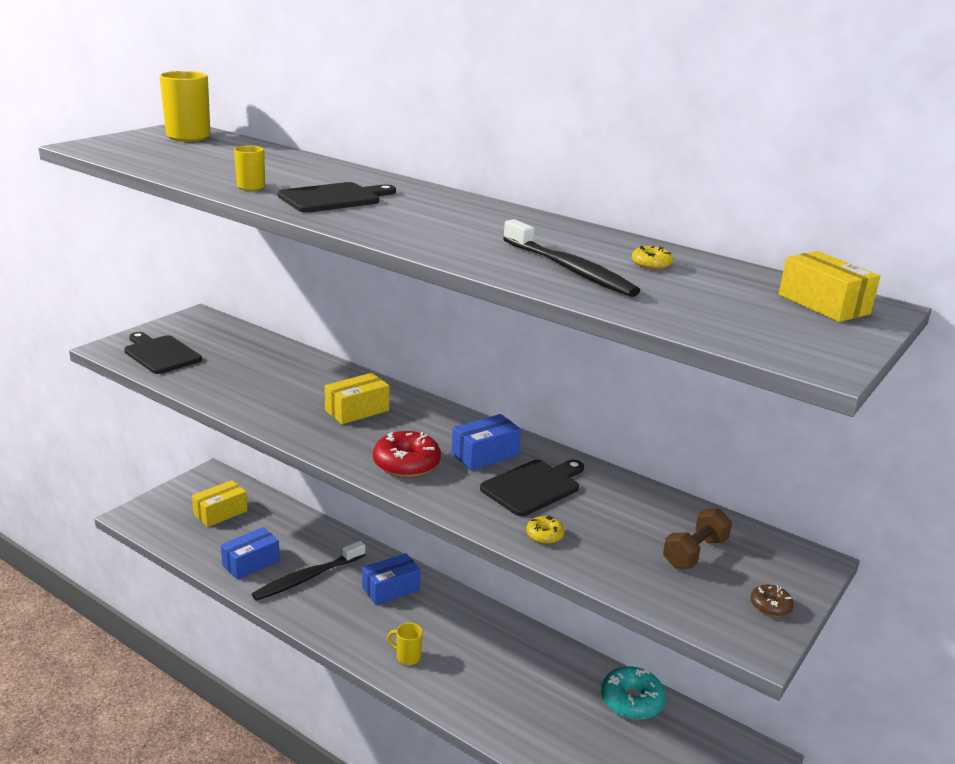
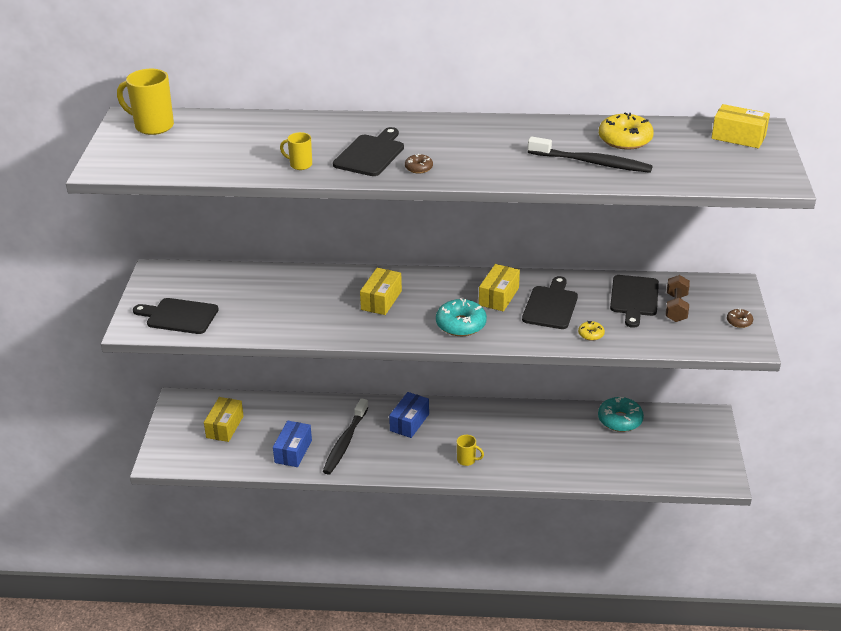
camera: 30 degrees left, 10 degrees up
red donut [373,431,441,477] -> turquoise donut [436,298,487,336]
yellow mug [387,623,423,665] -> yellow mug turned 150 degrees counterclockwise [457,435,484,466]
blue box [451,414,521,470] -> yellow box [479,264,520,311]
yellow donut [632,246,673,269] -> yellow donut [599,112,654,150], size x1.97
none -> brown donut [405,154,433,173]
none -> black cutting board [610,275,659,328]

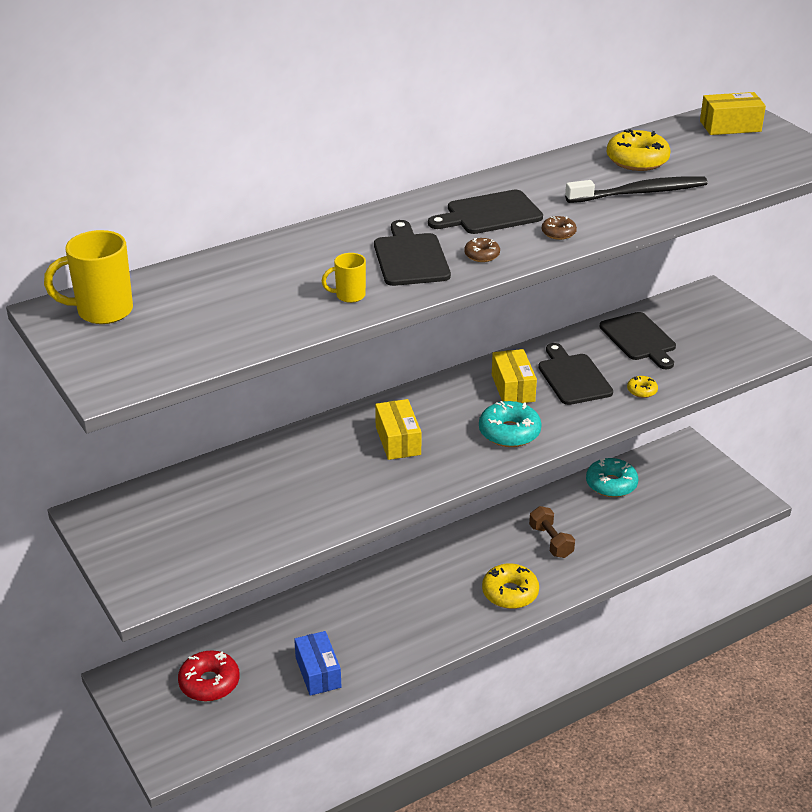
camera: 35 degrees left, 0 degrees up
black cutting board [133,298,219,334] -> black cutting board moved to [428,190,543,234]
yellow box [204,397,244,442] -> red donut [178,650,240,702]
black toothbrush [323,398,368,475] -> none
blue box [389,392,429,438] -> none
yellow mug [457,435,484,466] -> yellow donut [482,563,539,609]
brown dumbbell [666,275,690,322] -> brown dumbbell moved to [529,506,575,558]
brown donut [727,309,753,328] -> brown donut moved to [542,216,577,240]

